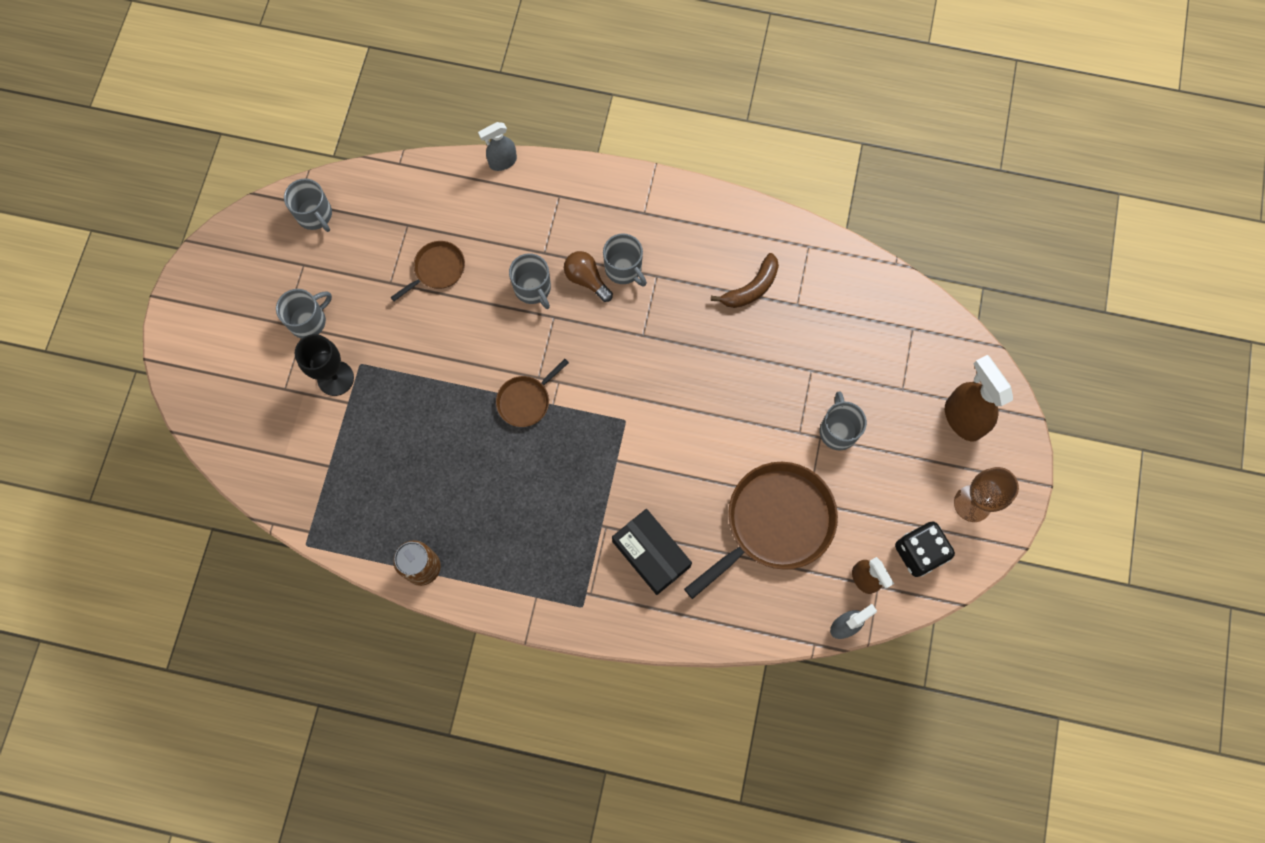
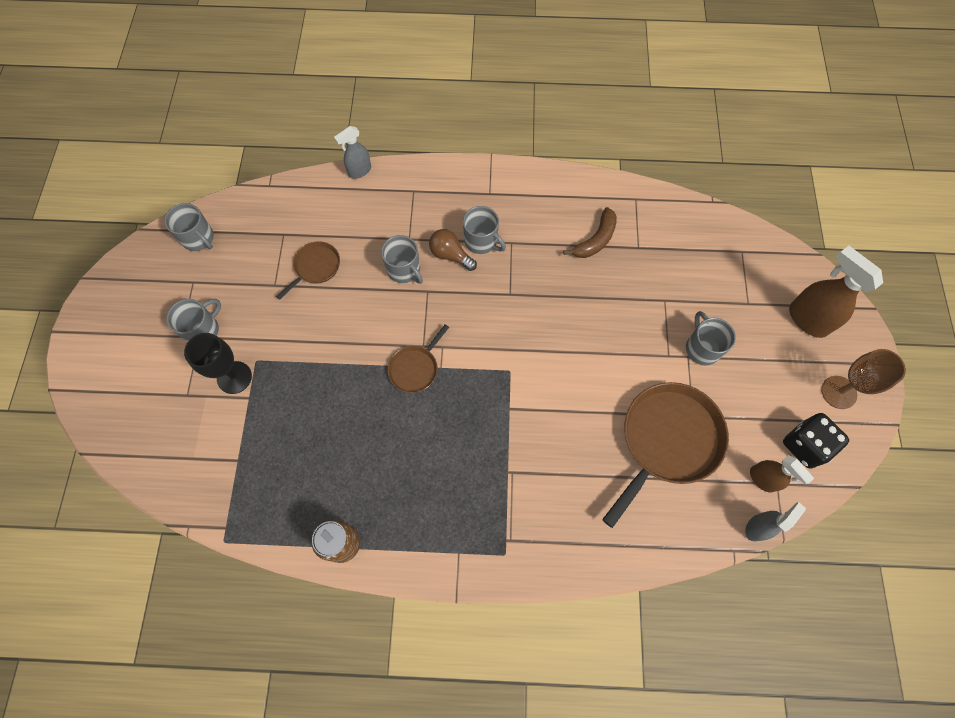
camera: 10 degrees left, 5 degrees down
black box [612,509,692,595] -> none

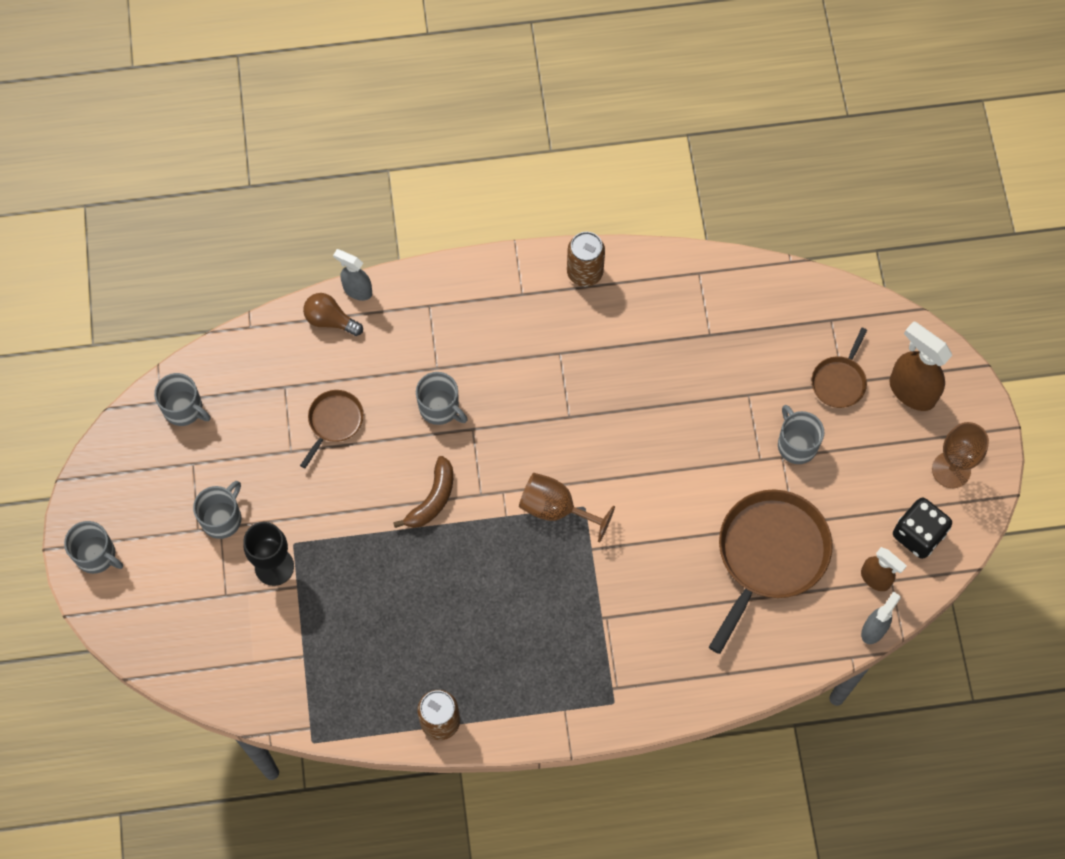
camera: 10 degrees left, 0 degrees up
grey spray bottle [334,126,371,179] -> grey spray bottle turned 75 degrees clockwise [333,249,372,301]
brown pan [388,325,449,393] -> brown pan moved to [812,328,867,408]
brown light bulb [429,229,477,271] -> brown light bulb moved to [303,293,363,336]
grey mug [463,206,506,254] -> grey mug moved to [64,521,123,574]
brown banana [563,207,617,258] -> brown banana moved to [393,456,453,528]
none -> brown goblet [519,473,615,543]
none -> brown can [567,232,605,287]

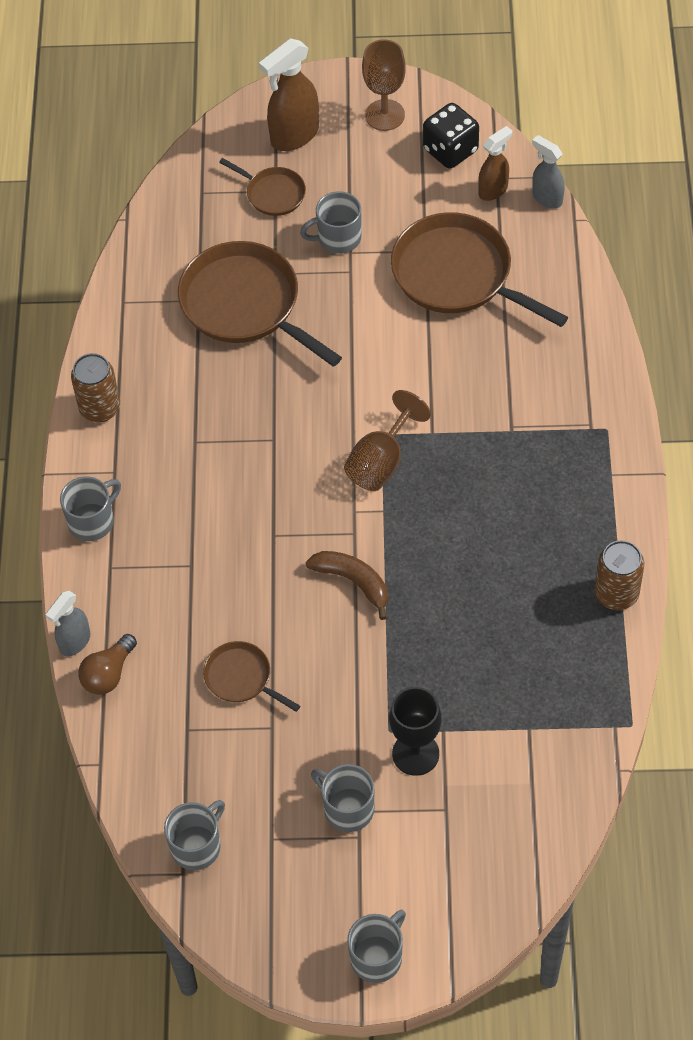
camera: 80 degrees left, 10 degrees down
grey mug [416,372,468,425] -> grey mug moved to [60,476,121,541]
none -> brown pan [178,241,342,367]

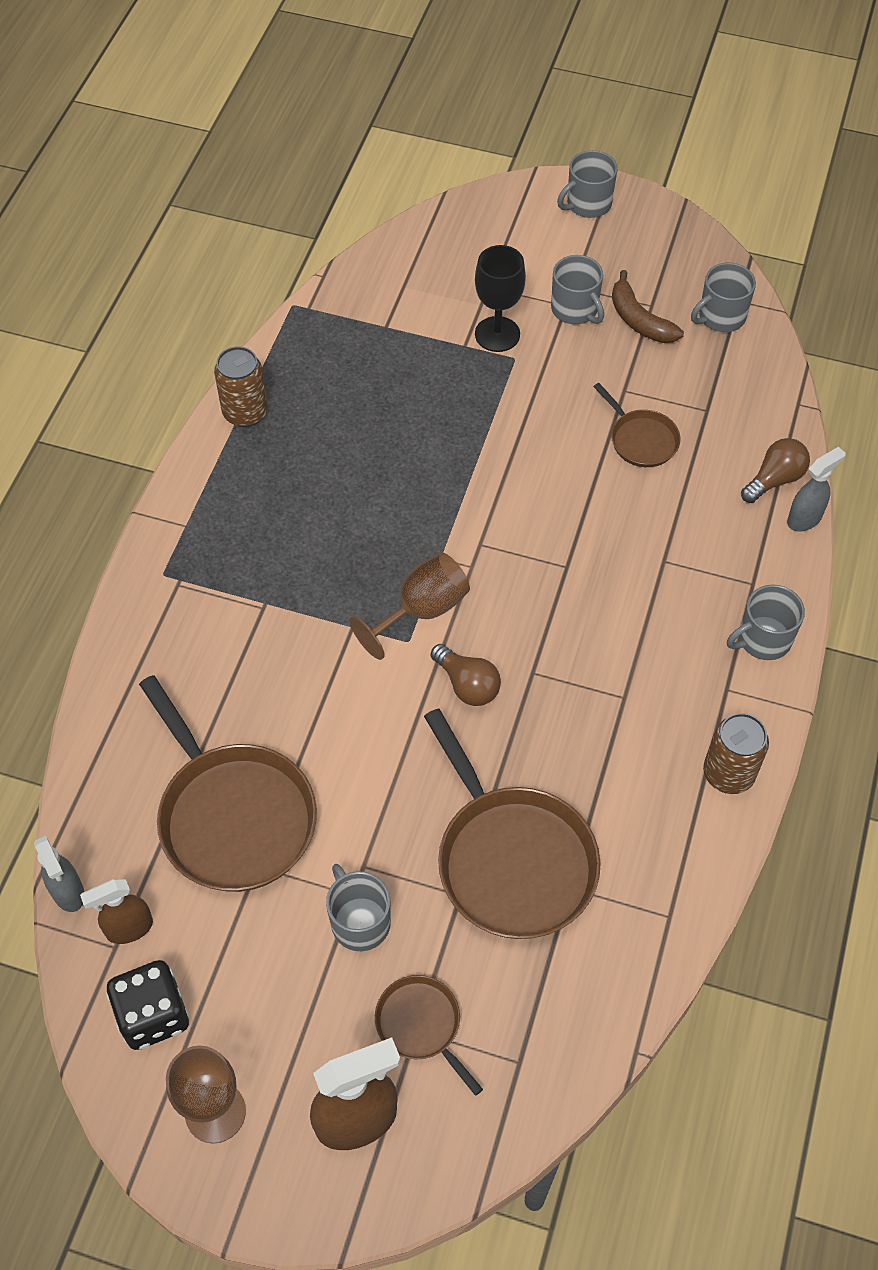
camera: 165 degrees left, 0 degrees up
grey mug [300,191,361,254] -> grey mug turned 120 degrees counterclockwise [326,864,391,951]
brown banana [306,551,388,620] -> brown banana moved to [612,270,684,343]
none -> brown light bulb [431,644,501,706]

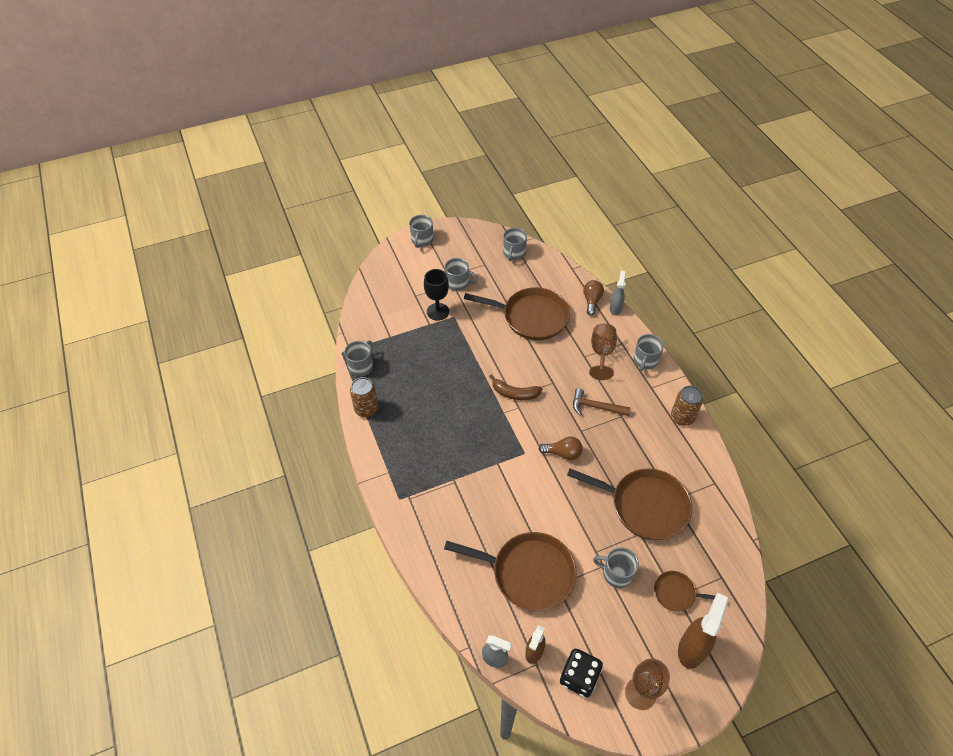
camera: 40 degrees left, 5 degrees down
brown goblet [349,552,470,660] -> brown goblet moved to [589,323,617,380]
brown pan [593,383,681,467] -> brown pan [464,287,570,340], size x1.98
brown banana [612,270,684,343] -> brown banana moved to [489,374,543,400]
none -> grey mug [344,340,373,376]
none -> brown hammer [573,388,631,416]

